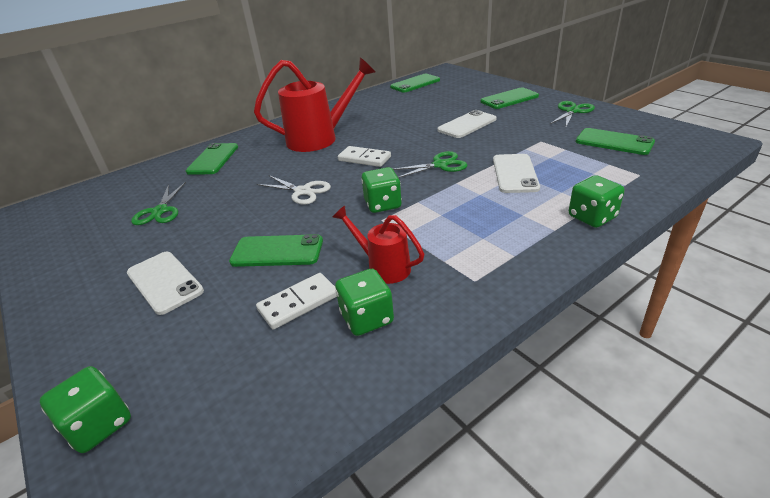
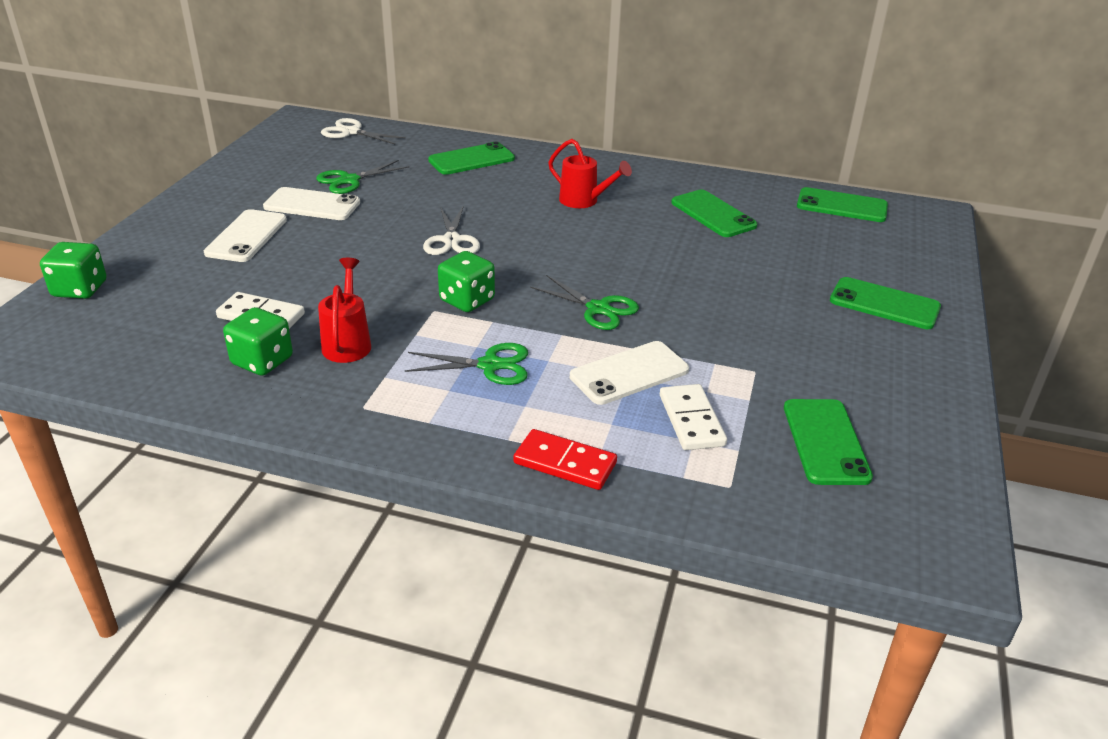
camera: 50 degrees right, 0 degrees up
green phone [229,234,323,267] -> green phone moved to [671,190,757,237]
red watering can [254,57,375,152] -> red watering can [548,139,632,208], size x0.54
white domino [338,146,391,167] -> white domino moved to [660,384,727,450]
white phone [437,110,497,138] -> white phone moved to [263,187,360,220]
green scissors [549,101,595,127] -> green scissors moved to [405,343,528,385]
green dice [569,175,624,228] -> red domino [513,429,617,490]
none -> white scissors [321,118,406,144]

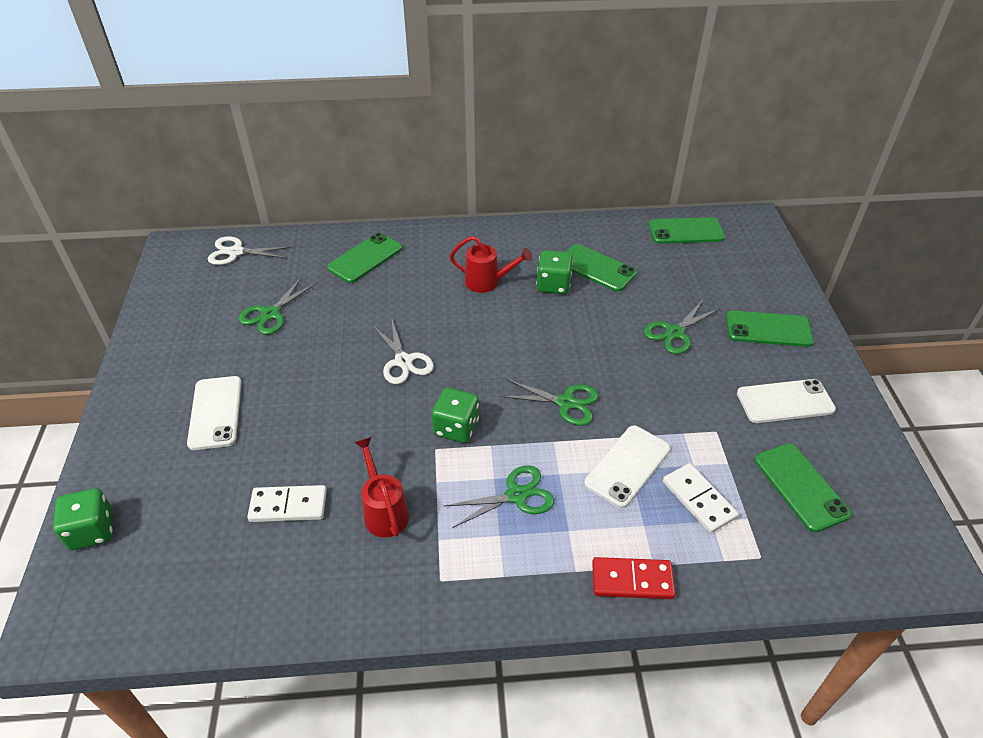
camera: 20 degrees left, 10 degrees up
green dice [223,307,293,376] -> green dice moved to [536,250,573,294]
white phone [263,187,360,220] -> white phone moved to [737,379,836,423]
none -> green scissors [644,300,720,354]

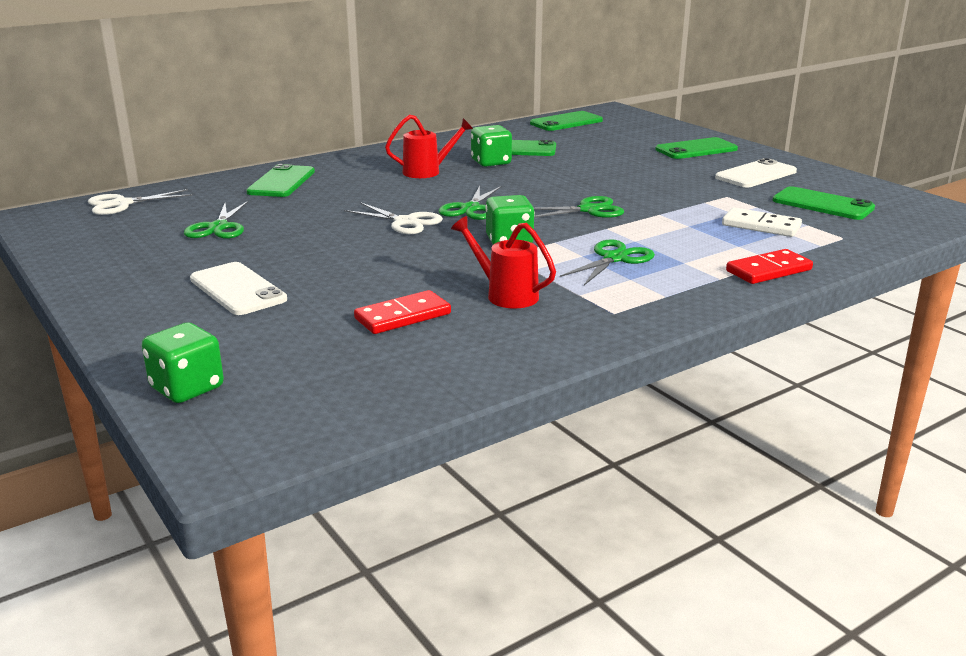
camera: 30 degrees left, 20 degrees down
white domino [247,485,327,522] -> red domino [354,290,451,334]
white phone [584,426,670,508] -> none
green scissors [644,300,720,354] -> green scissors moved to [439,186,502,220]

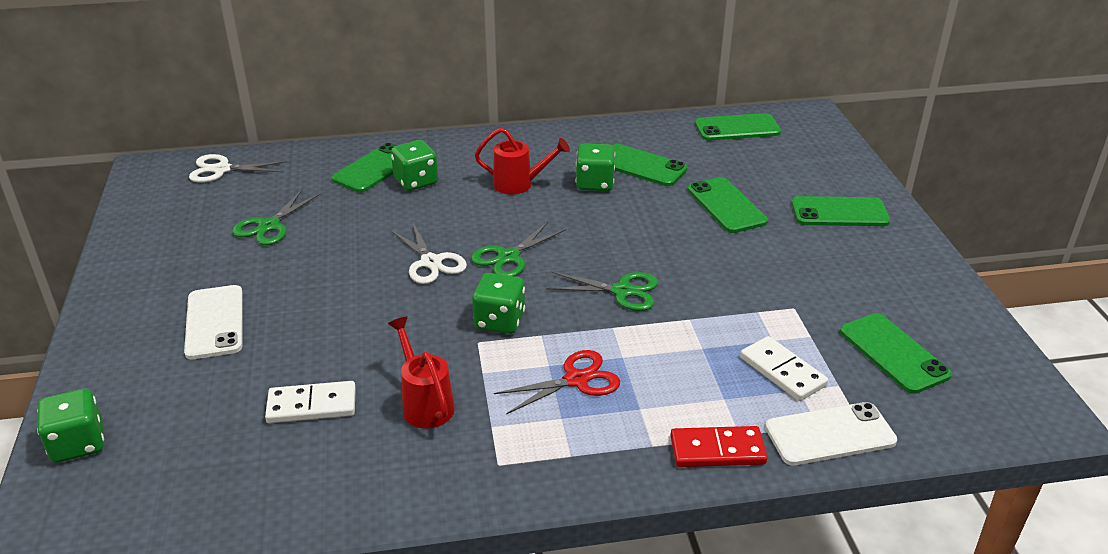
camera: 25 degrees right, 10 degrees up
red domino [354,290,451,334] -> white domino [265,381,356,423]
green scissors [560,239,655,285] -> red scissors [494,350,620,414]
white phone [715,158,797,188] -> white phone moved to [765,402,897,466]
none -> green dice [391,140,438,191]
none -> green phone [687,177,768,233]

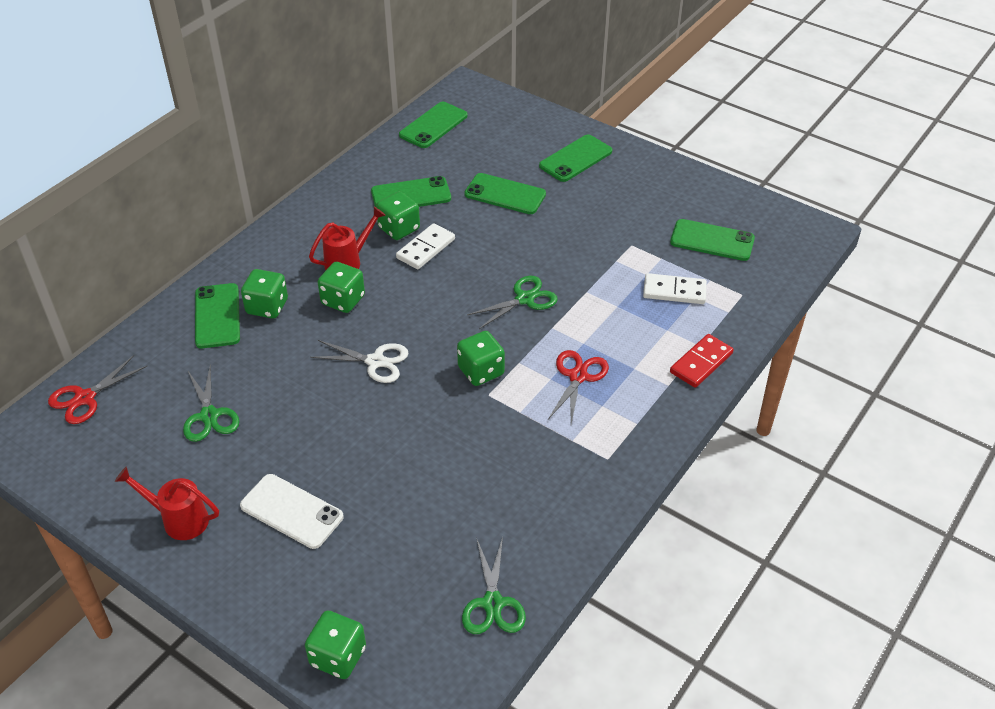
camera: 45 degrees left, 10 degrees up
white scissors [189,154,287,183] -> red scissors [48,355,147,424]
white domino [265,381,356,423] -> white domino moved to [396,223,455,269]
red watering can [388,317,455,429] -> red watering can moved to [115,466,219,540]
green scissors [471,222,566,277] -> green scissors moved to [462,537,526,634]
white phone [765,402,897,466] -> none
none -> green dice [318,262,365,313]

